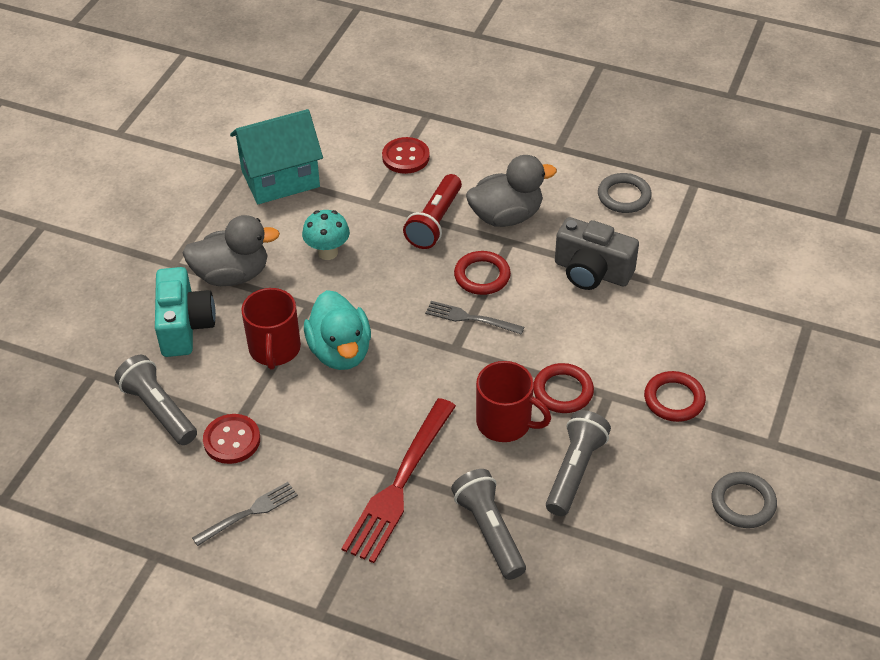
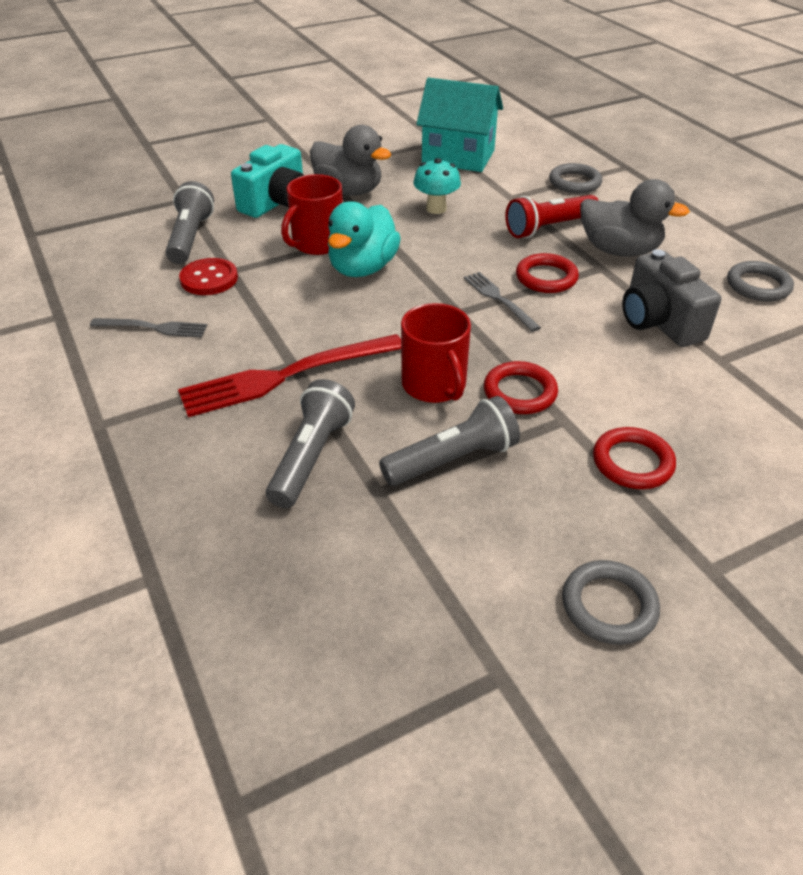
camera: 40 degrees right, 5 degrees down
red button [382,137,430,174] -> grey ring [549,163,602,193]

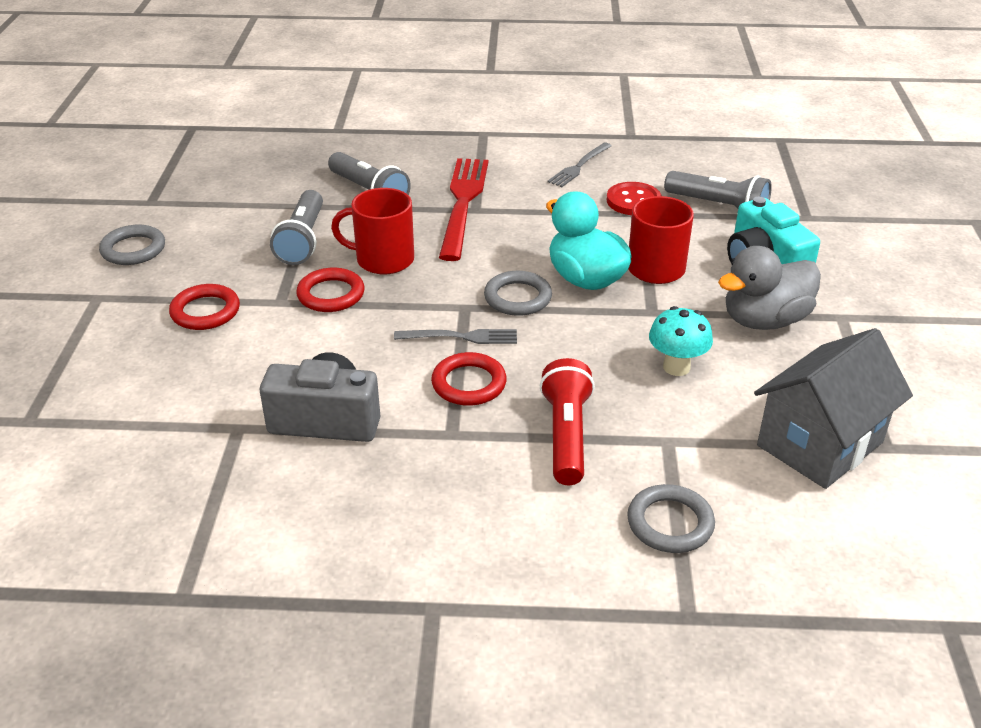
camera: 120 degrees right, 5 degrees down
turquoise house [416,78,503,172] -> grey house [754,328,913,489]
grey duck [580,179,690,256] -> none
grey ring [727,261,794,302] -> grey ring moved to [484,271,552,316]

